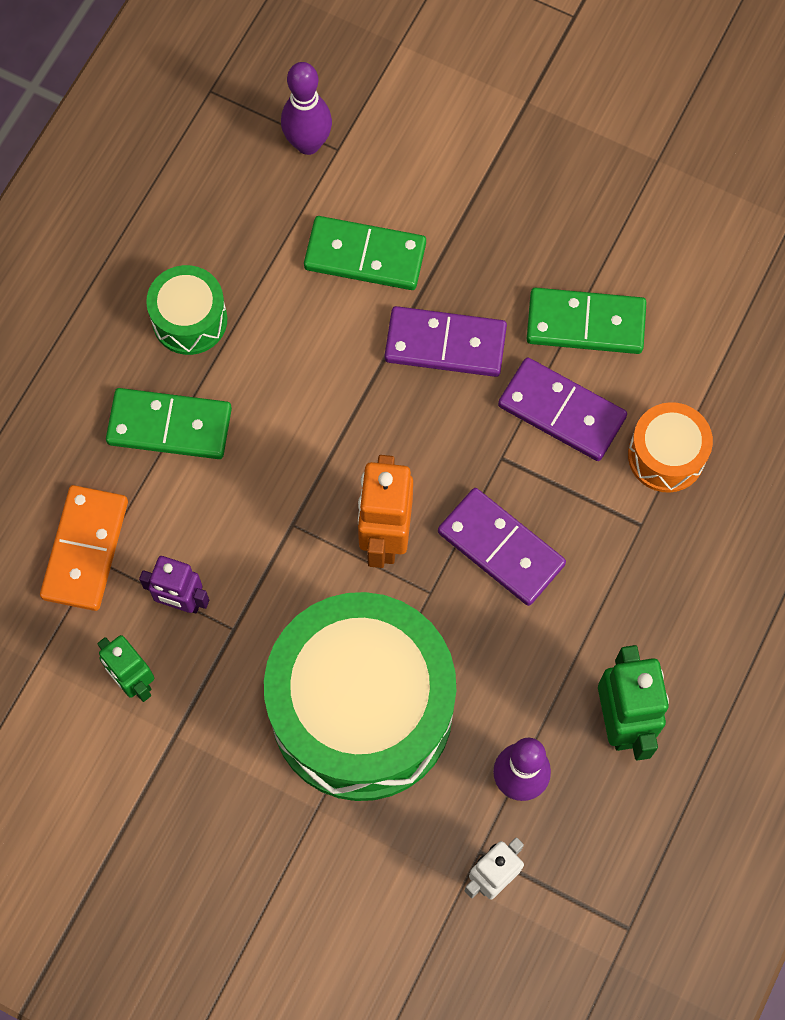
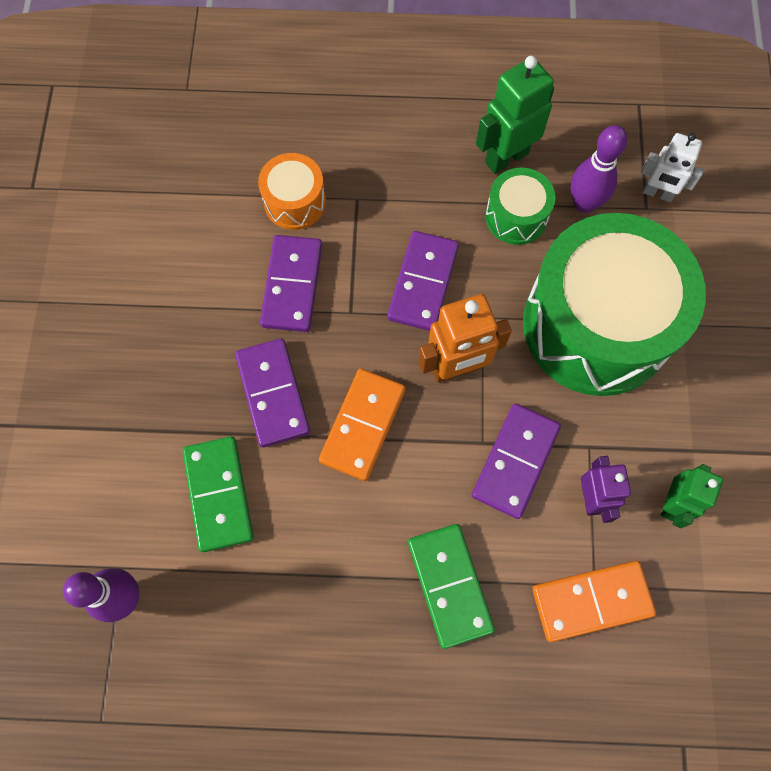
camera: 115 degrees left, 0 degrees up
green drum [146,265,227,355] -> green drum moved to [485,168,555,245]
green domino [527,288,647,354] -> none
none -> orange domino [319,368,406,481]
none -> purple domino [472,403,561,519]

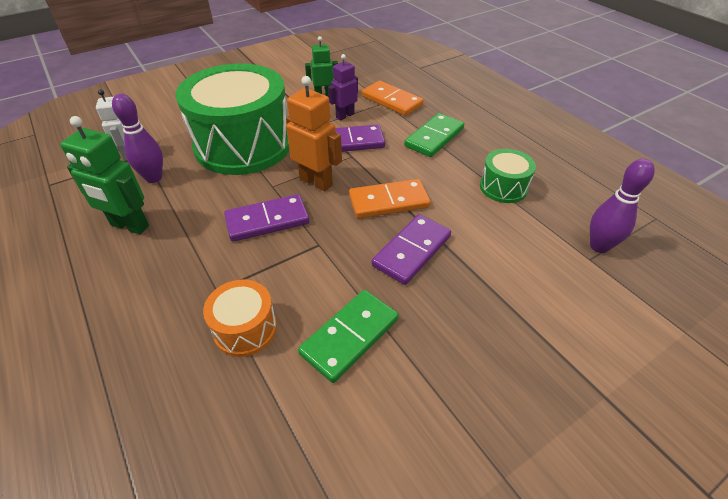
camera: 125 degrees left, 25 degrees down
green domino [183,436,254,552] -> green domino moved to [298,290,399,383]
purple domino [260,235,322,332] -> none
green drum [485,168,555,245] -> green drum moved to [480,149,536,203]

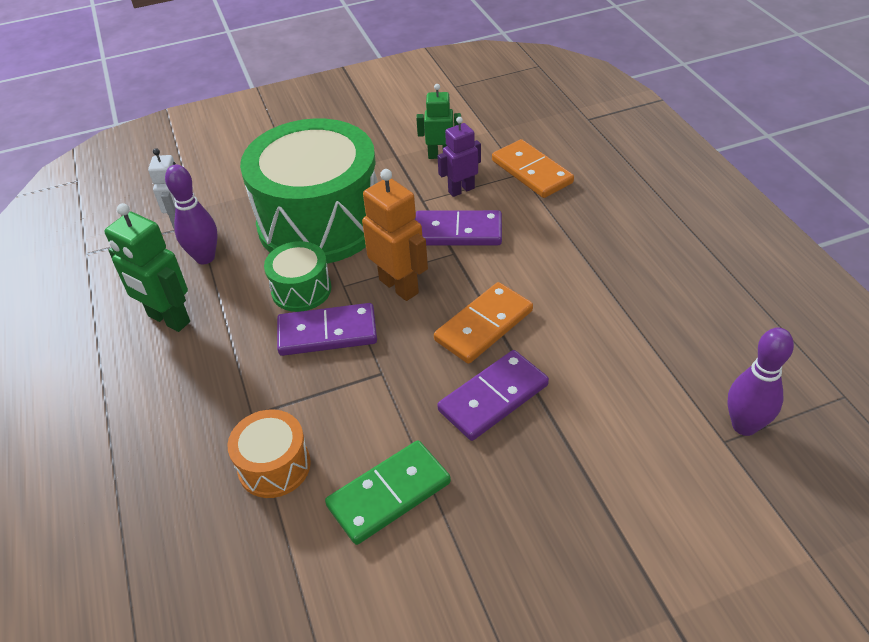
camera: 15 degrees right, 0 degrees up
orange domino [349,179,431,218] -> orange domino turned 45 degrees counterclockwise [434,282,533,364]
green domino [404,113,464,157] -> none
green drum [480,149,536,203] -> green drum moved to [264,241,331,312]

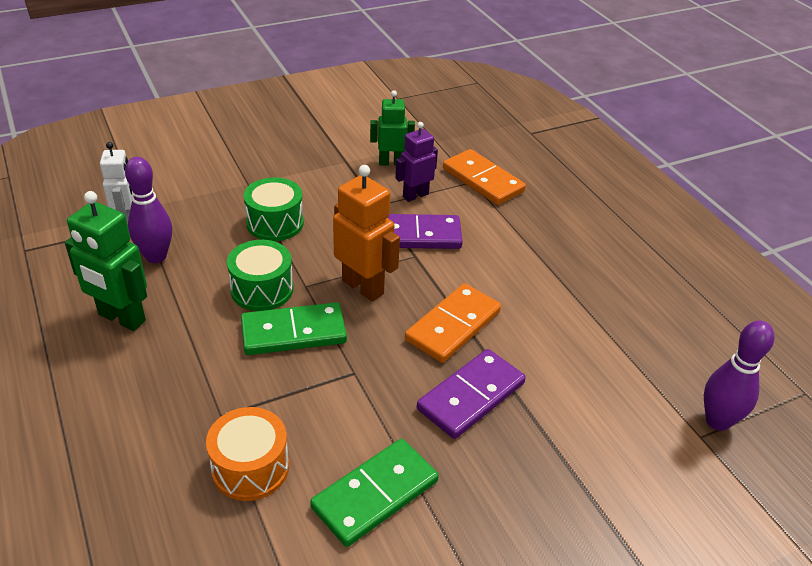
camera: 10 degrees left, 5 degrees down
green drum [240,118,378,264] -> green drum [244,177,304,241], size x0.44
purple domino [277,303,377,356] -> green domino [241,302,347,355]

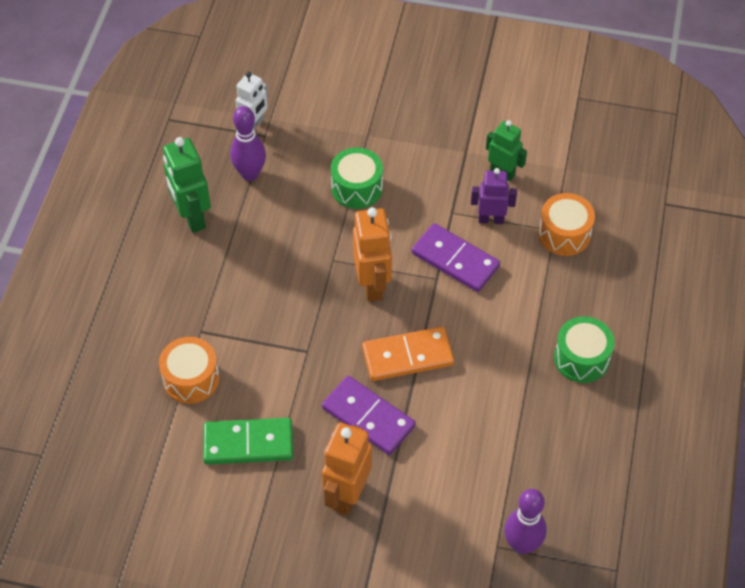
camera: 40 degrees right, 15 degrees up
green drum [227,240,293,311] -> green drum moved to [554,316,615,383]
green domino [241,302,347,355] -> none
purple domino [417,349,526,439] -> purple domino turned 45 degrees clockwise [322,376,416,455]
orange domino [443,149,526,205] -> orange drum [538,193,595,256]
none -> orange robot [322,423,372,515]

